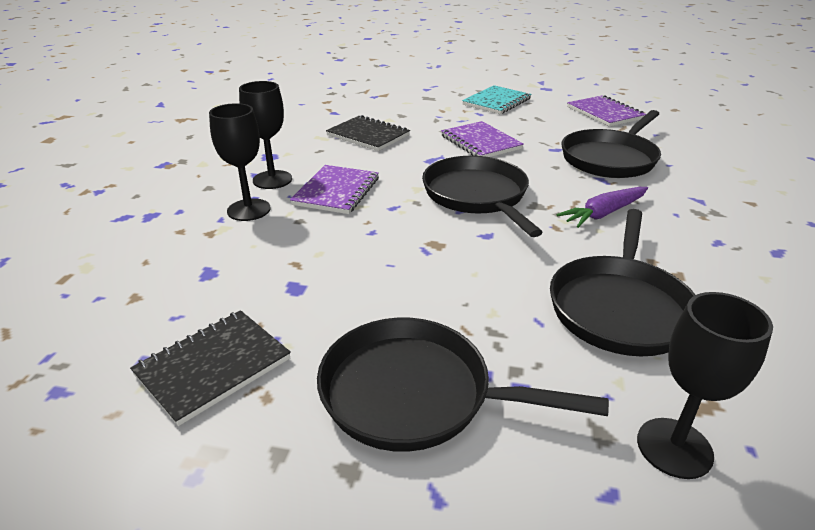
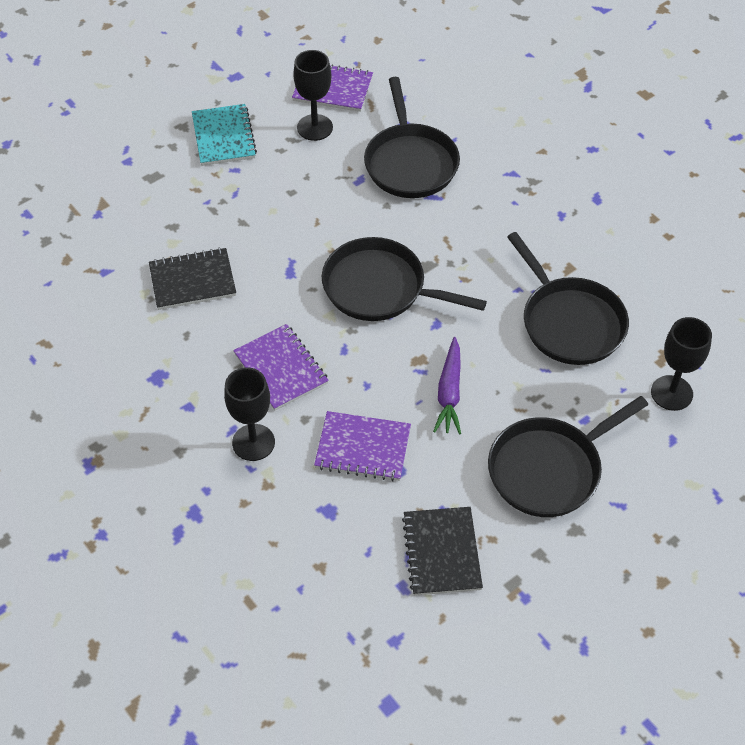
camera: 50 degrees left, 20 degrees up
black goblet [239,81,292,189] -> black goblet moved to [293,50,333,141]
purple notebook [441,121,524,157] -> purple notebook moved to [314,411,411,481]
purple carrot [557,187,648,228] -> purple carrot moved to [433,337,461,434]

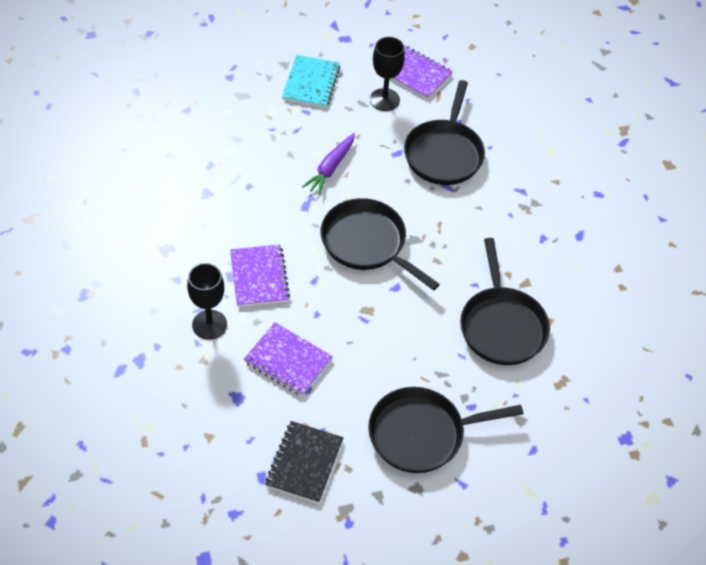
camera: 20 degrees right, 0 degrees up
black notebook [149,247,236,310] -> none
purple carrot [433,337,461,434] -> purple carrot moved to [302,133,355,196]
black goblet [651,317,712,411] -> none

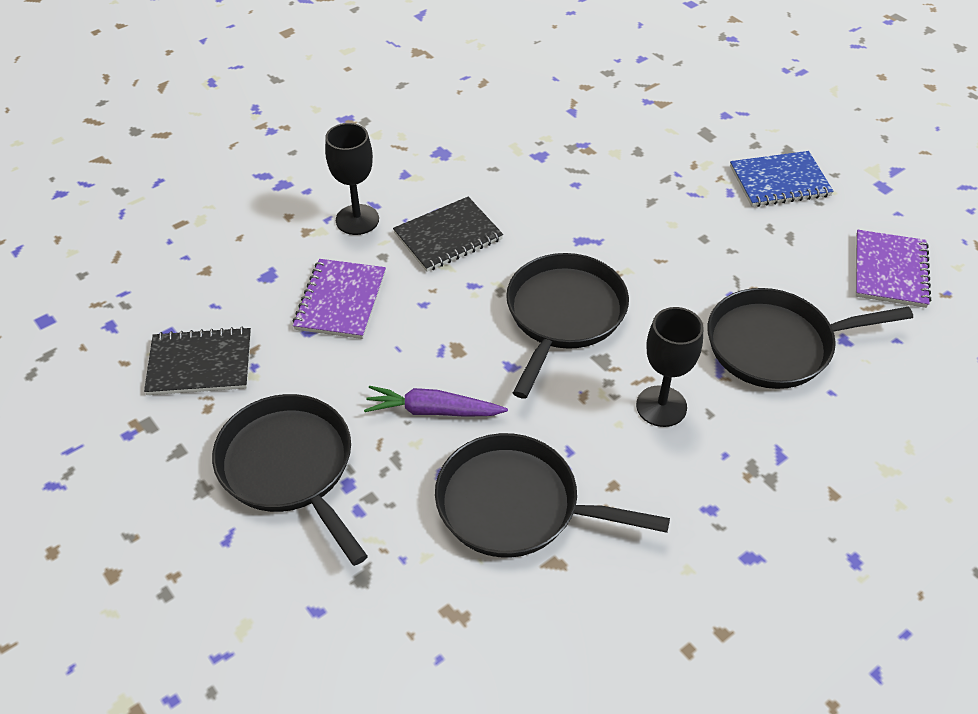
camera: 70 degrees right, 5 degrees down
purple notebook [230,244,290,307] -> black notebook [393,197,503,272]
turquoise notebook [282,55,340,108] -> blue notebook [730,151,834,207]
purple carrot [302,133,355,196] -> purple carrot moved to [364,386,508,417]
black goblet [370,37,405,111] -> black goblet moved to [636,307,704,427]
black pan [460,238,550,365] -> black pan turned 45 degrees clockwise [435,433,670,557]

